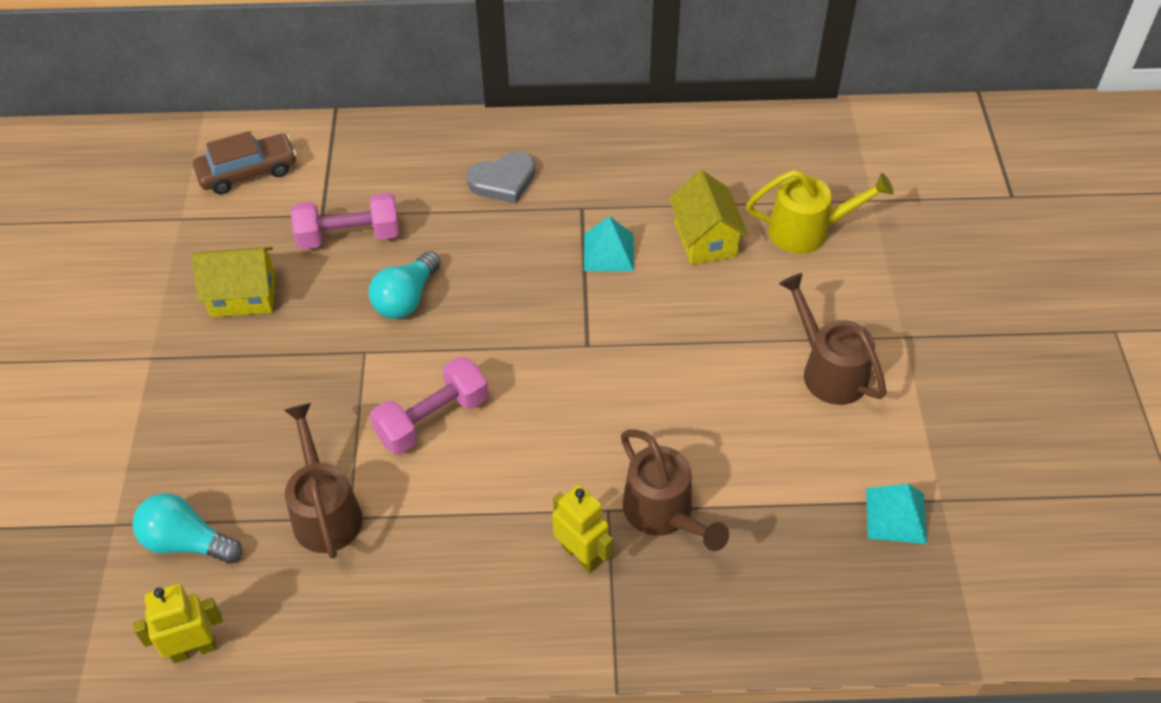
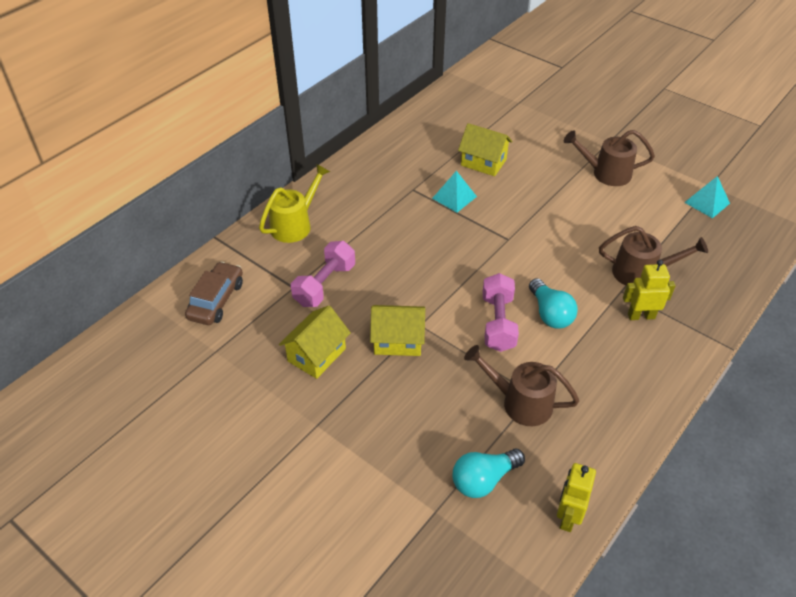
camera: 50 degrees left, 5 degrees down
turquoise light bulb [369,251,441,319] -> turquoise light bulb moved to [529,278,578,328]
grey heart [467,151,535,204] -> none
yellow watering can [746,170,893,254] -> yellow watering can moved to [259,164,330,243]
none -> yellow house [370,305,425,356]

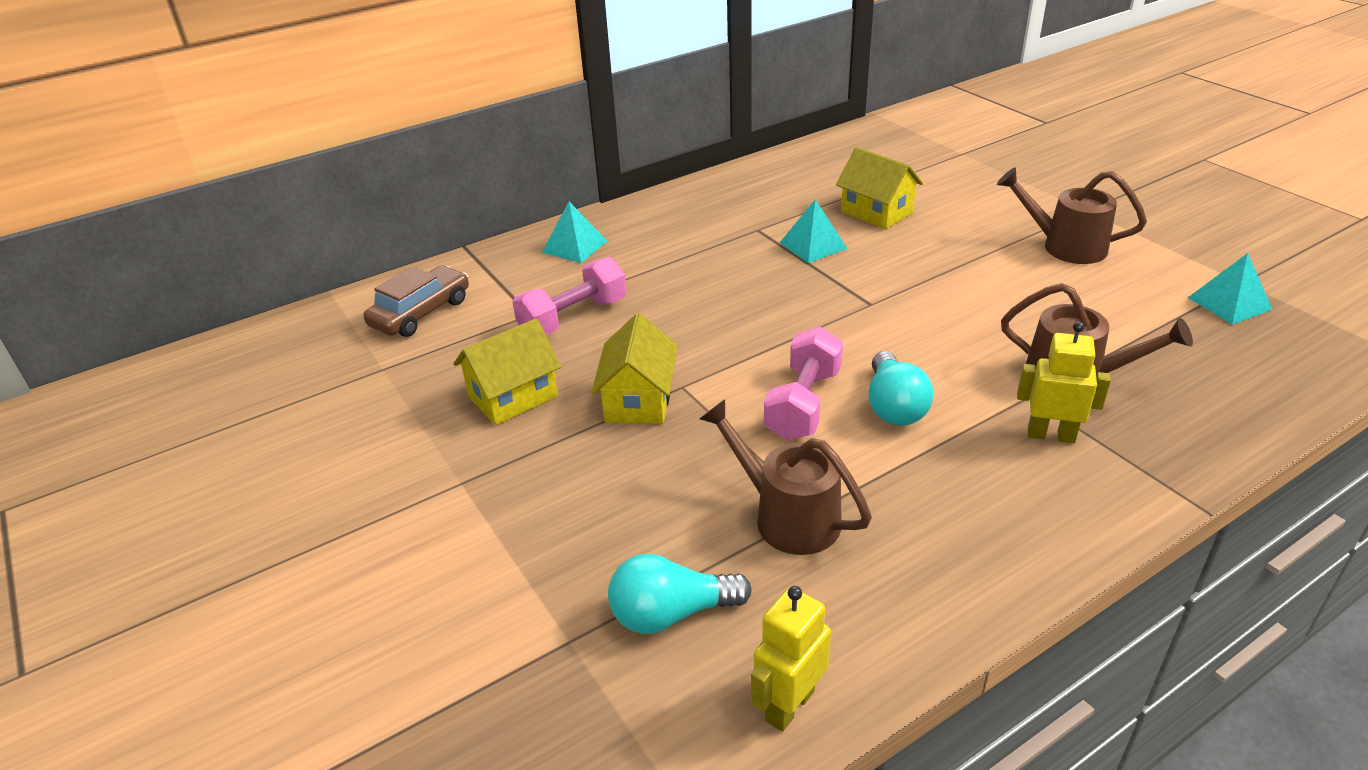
camera: 20 degrees right, 10 degrees down
yellow watering can [259,164,330,243] -> turquoise pyramid [542,202,607,263]
yellow house [370,305,425,356] -> yellow house turned 75 degrees clockwise [591,313,678,424]

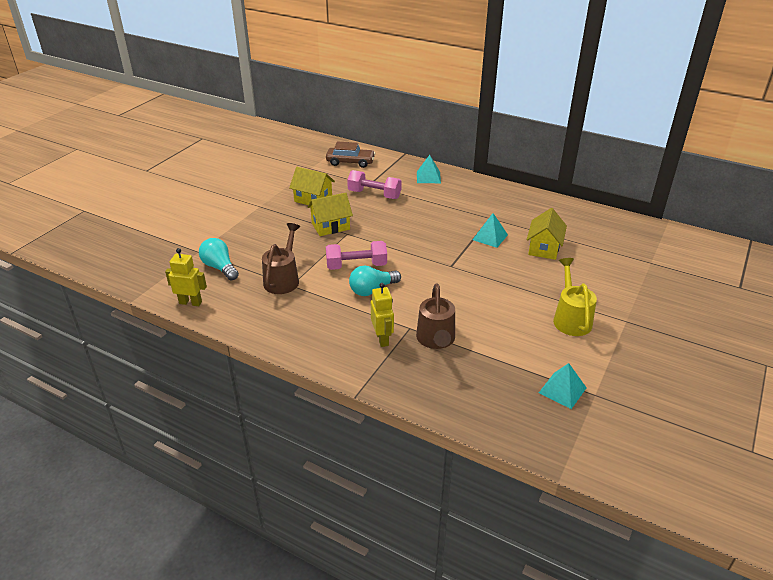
camera: 60 degrees right, 0 degrees up
brown watering can [997,167,1147,264] -> yellow watering can [553,258,597,336]

